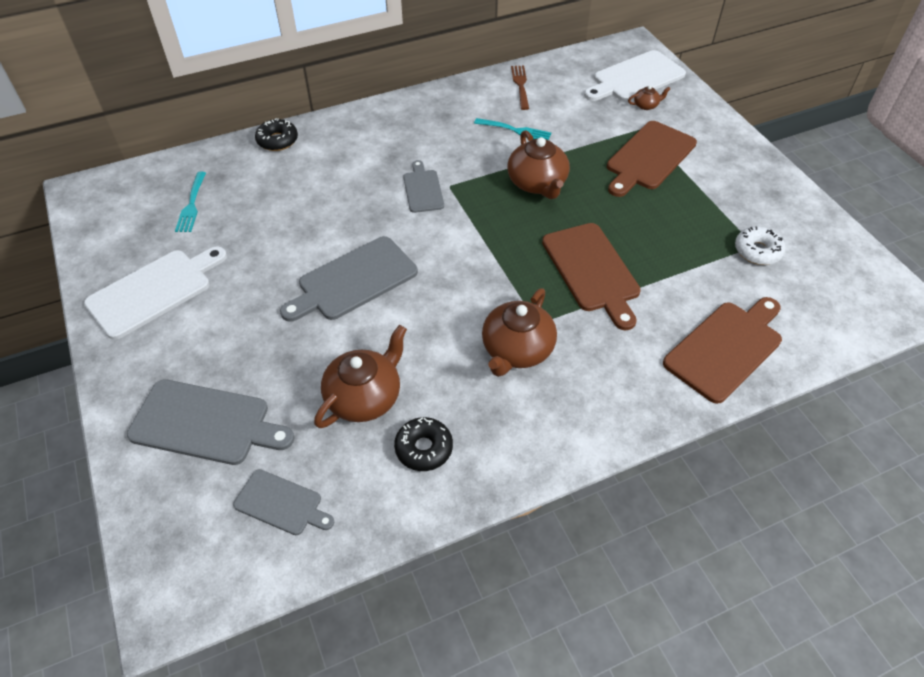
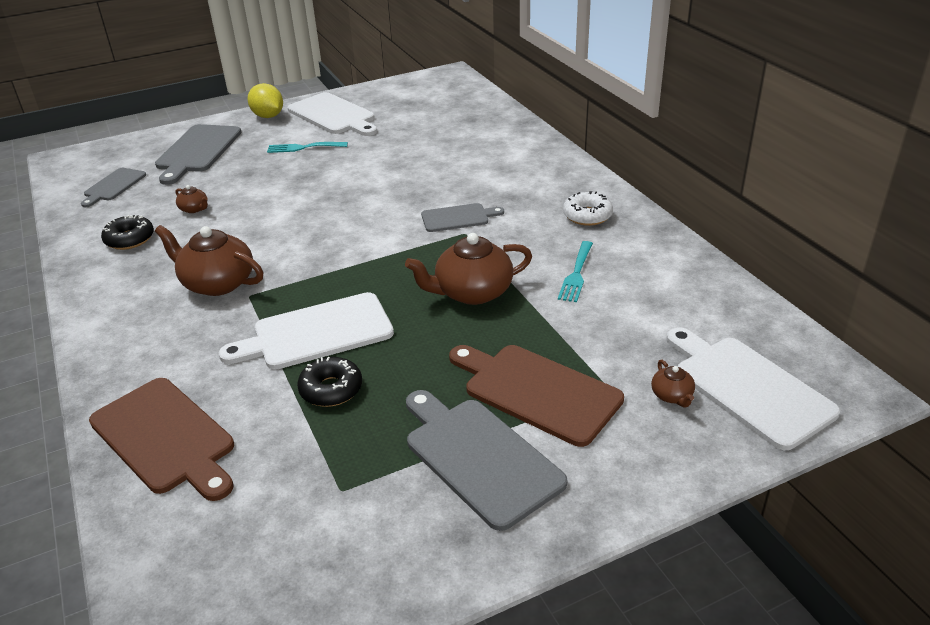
camera: 90 degrees right, 15 degrees down
turquoise fork [175,172,206,232] -> turquoise fork moved to [267,142,348,153]
black donut [255,118,298,151] -> black donut moved to [297,357,362,407]
grey cutting board [280,236,418,322] -> grey cutting board moved to [406,390,567,531]
brown teapot [314,325,407,428] -> brown teapot [175,185,208,213], size x0.46
brown fork [511,66,529,110] -> none
brown cutting board [542,223,641,330] -> white cutting board [219,292,394,370]
white donut [735,226,785,265] -> white donut moved to [563,191,613,226]
none -> yellow lemon [248,83,283,118]

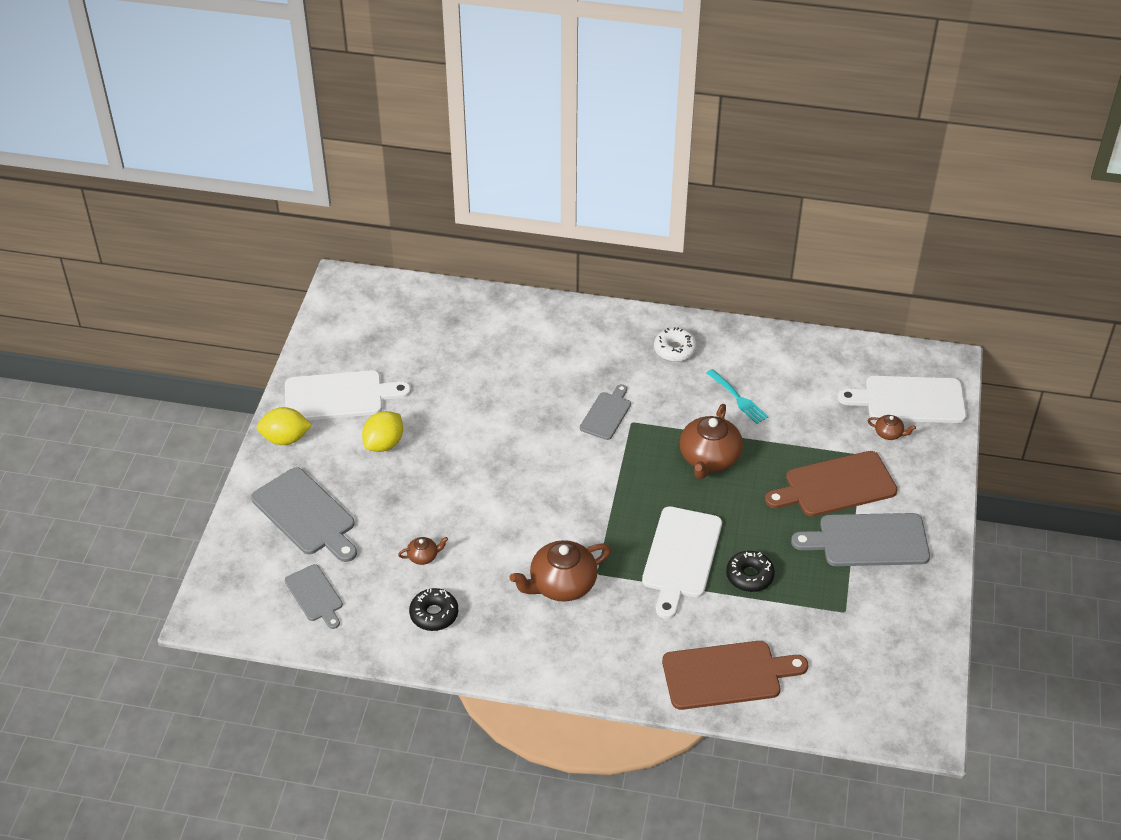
camera: 55 degrees left, 10 degrees up
turquoise fork [267,142,348,153] -> yellow lemon [362,411,403,452]

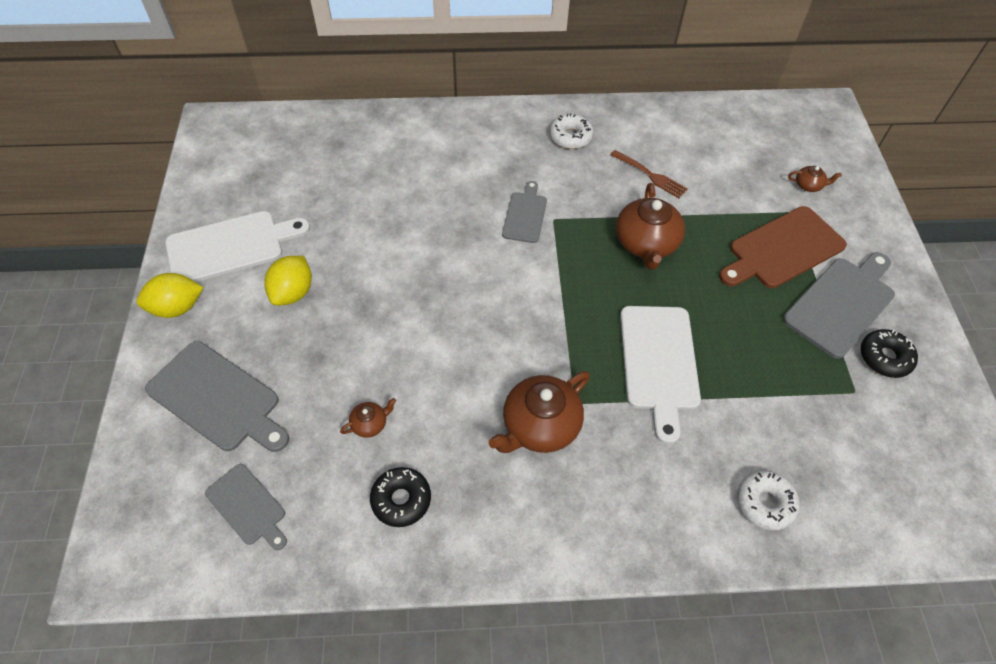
camera: 15 degrees left, 10 degrees up
brown cutting board [662,641,808,710] -> white donut [737,471,800,530]
turquoise fork [706,369,769,424] -> brown fork [610,150,688,198]
black donut [726,551,775,592] -> black donut moved to [861,329,918,378]
grey cutting board [791,513,930,566] -> grey cutting board turned 150 degrees clockwise [783,252,895,359]
white cutting board [837,376,966,423] -> none

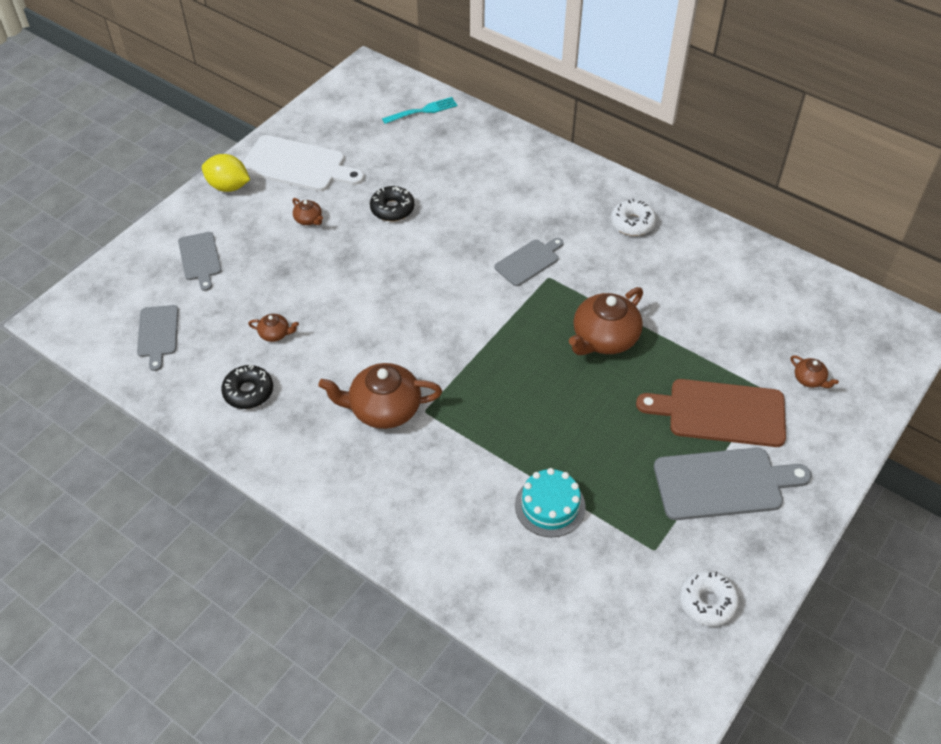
camera: 40 degrees right, 5 degrees down
grey cutting board [145,341,289,452] -> grey cutting board [178,232,221,291], size x0.59
yellow lemon [264,256,312,305] -> brown teapot [292,198,323,225]
brown fork [610,150,688,198] -> none
white cutting board [620,306,701,444] -> none
white donut [737,471,800,530] -> white donut moved to [679,570,739,626]
black donut [861,329,918,378] -> black donut moved to [370,186,414,221]
none -> turquoise fork [382,97,458,124]
none -> turquoise cake [515,468,586,538]

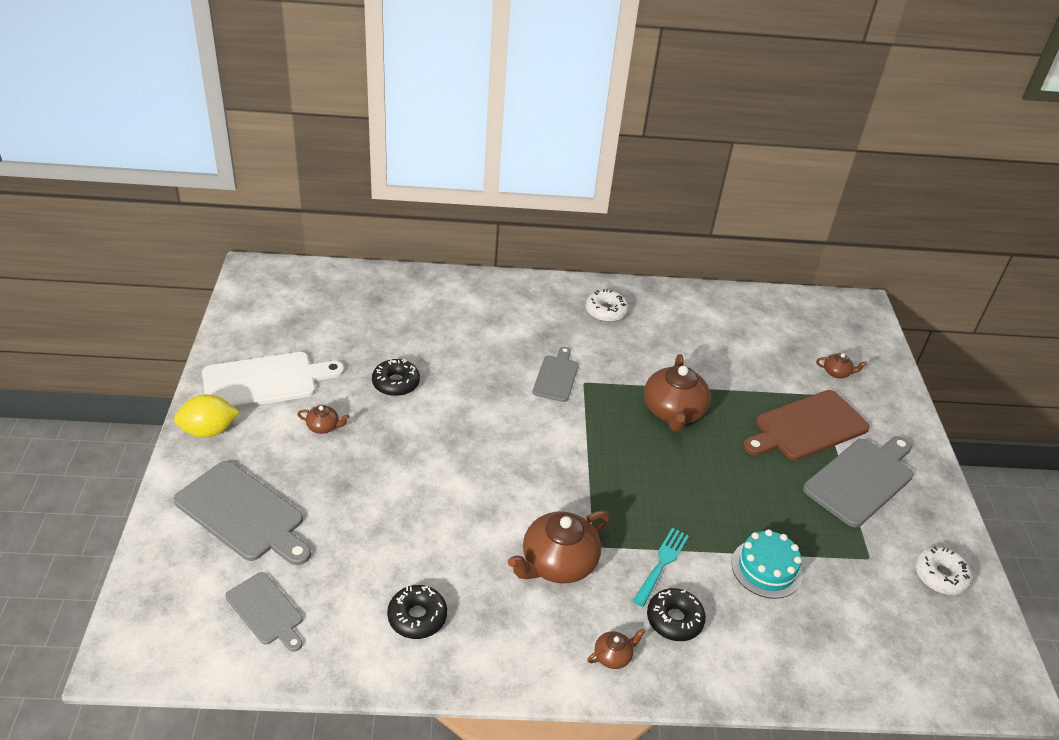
camera: 40 degrees left, 10 degrees down
grey cutting board [178,232,221,291] -> grey cutting board [174,461,311,565], size x1.70
brown teapot [248,314,299,342] -> brown teapot moved to [587,629,645,669]
turquoise fork [382,97,458,124] -> turquoise fork moved to [633,528,689,607]
none -> black donut [647,588,706,641]

